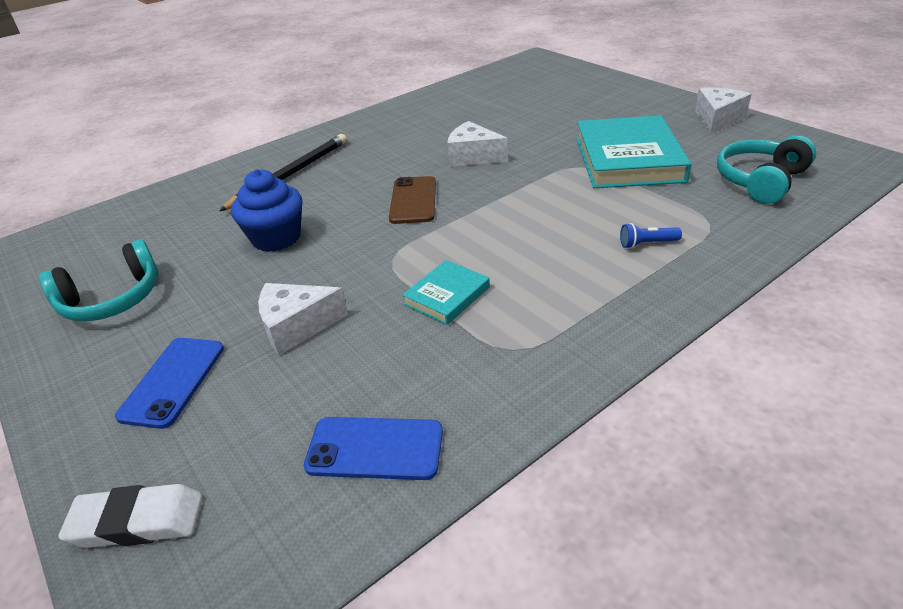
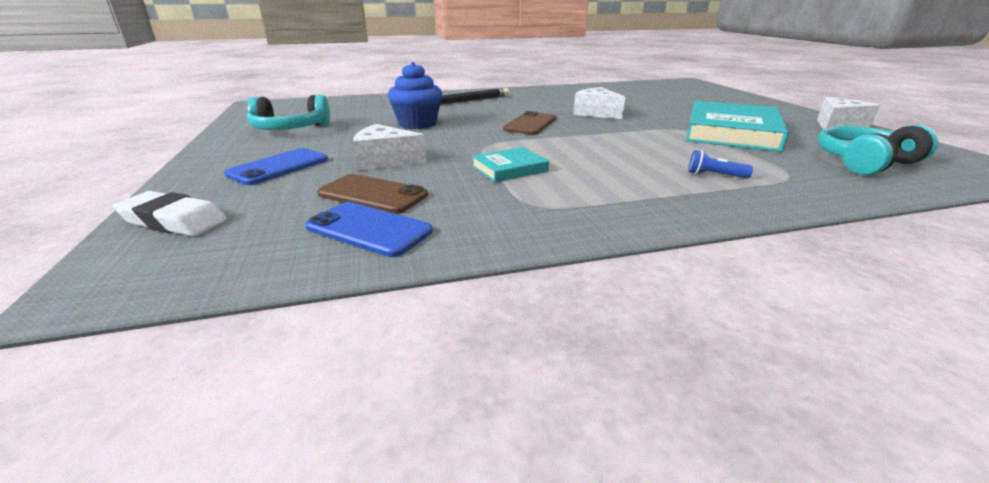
camera: 20 degrees right, 10 degrees down
none -> brown phone [317,174,428,214]

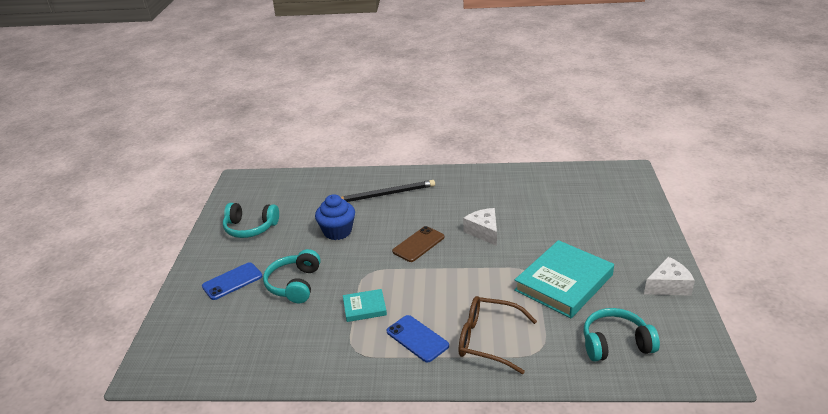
camera: 20 degrees right, 5 degrees up
white eraser [113,191,227,236] -> none
blue phone [305,202,433,257] -> blue phone moved to [387,315,449,363]
brown phone [317,174,428,214] -> none
white cheese [353,124,426,171] -> turquoise headphones [263,249,321,303]
blue flashlight [688,150,753,178] -> brown glasses [459,296,537,374]

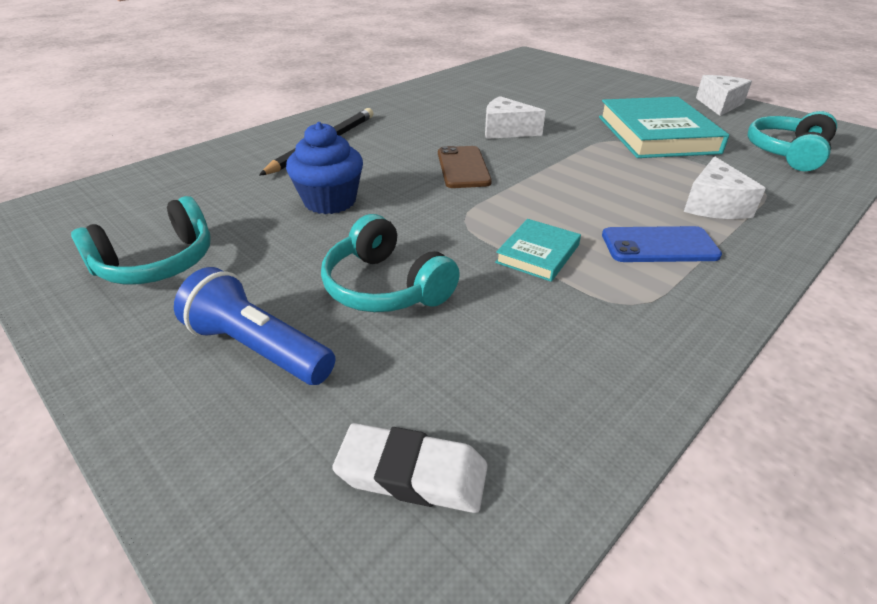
camera: 50 degrees left, 5 degrees up
blue phone [202,262,262,300] -> blue flashlight [174,267,335,385]
brown glasses [459,296,537,374] -> white cheese [684,157,766,219]
none -> white eraser [332,423,488,513]

